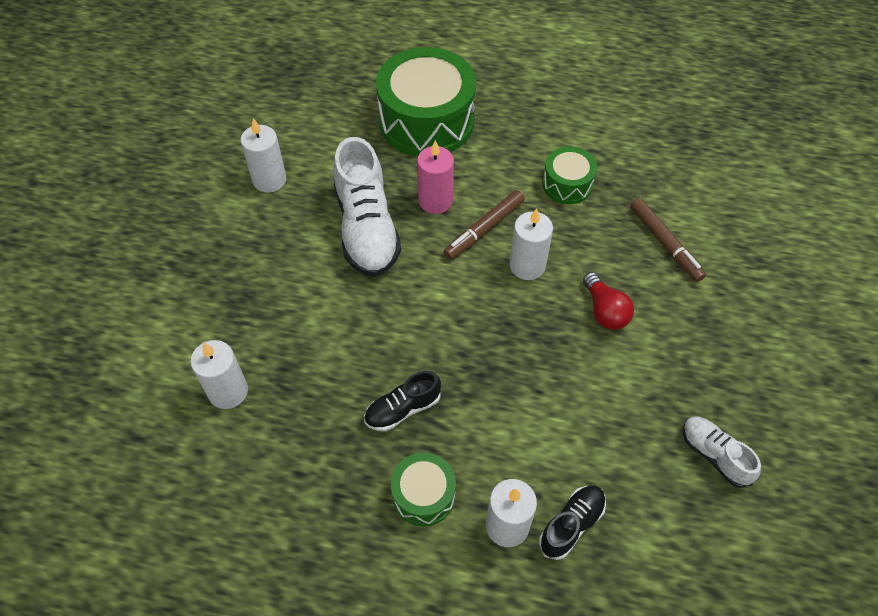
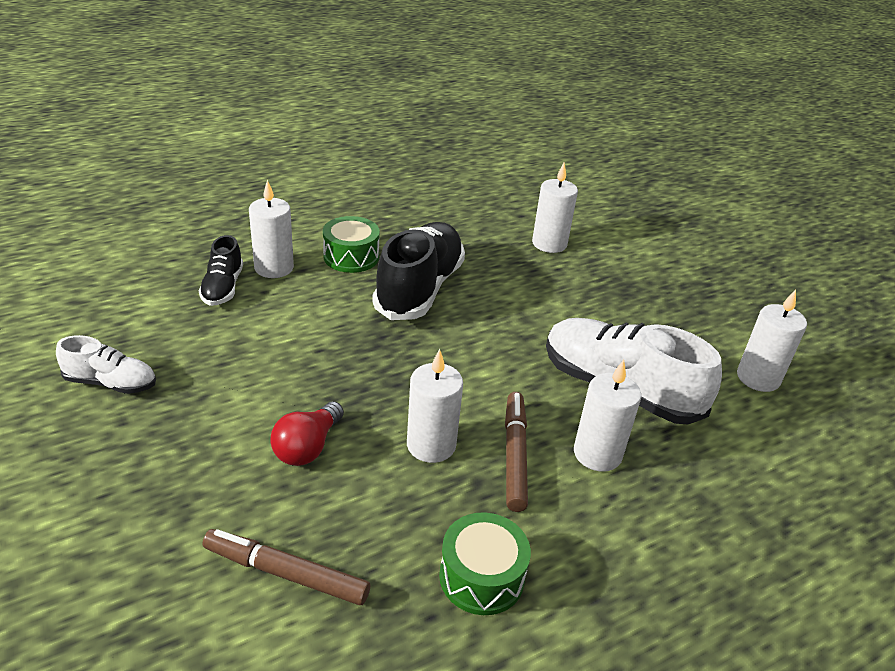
camera: 135 degrees right, 20 degrees down
black shoe [364,371,441,431] -> black shoe [373,222,465,320], size x1.91
green drum [376,47,476,157] -> none
pink candle [417,140,454,214] -> white candle [574,360,641,472]
red light bulb [583,272,634,330] -> red light bulb turned 90 degrees counterclockwise [271,401,344,466]

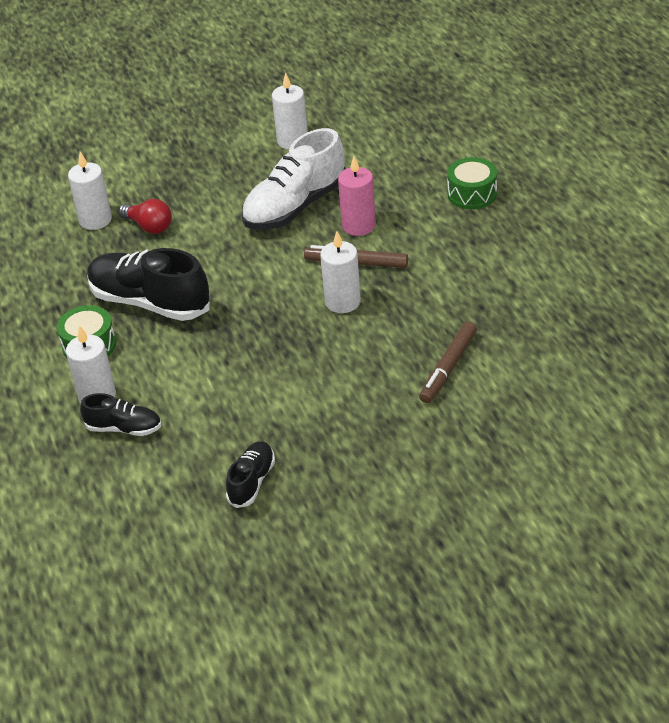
camera: 75 degrees left, 5 degrees up
white shoe [56,335,156,394] -> black shoe [226,441,275,508]
red light bulb [271,401,344,466] -> red light bulb moved to [118,199,172,234]
green drum [439,513,531,615] -> green drum moved to [447,157,497,209]
white candle [574,360,641,472] -> pink candle [338,156,376,236]

